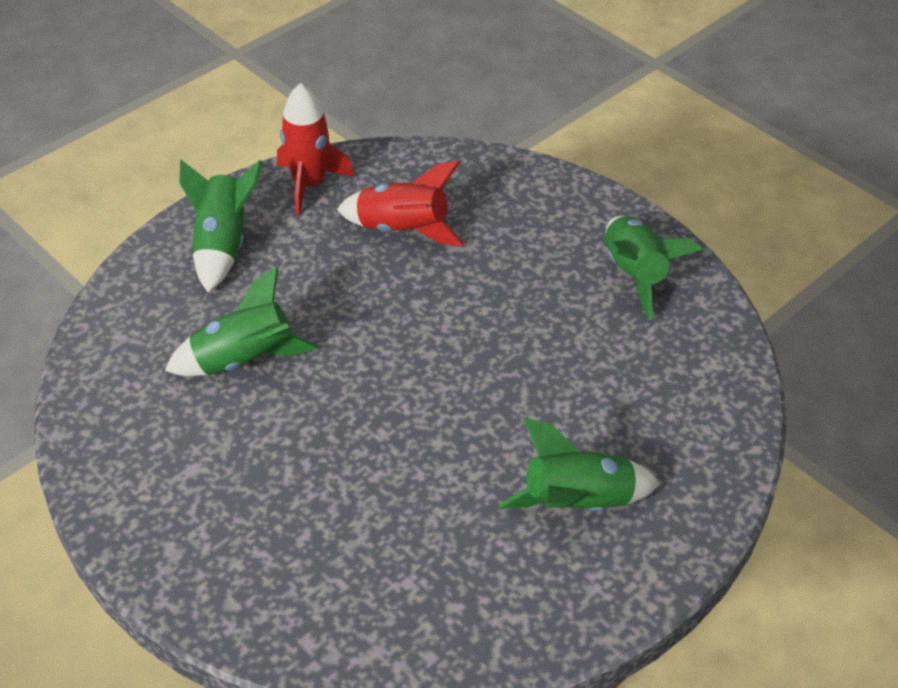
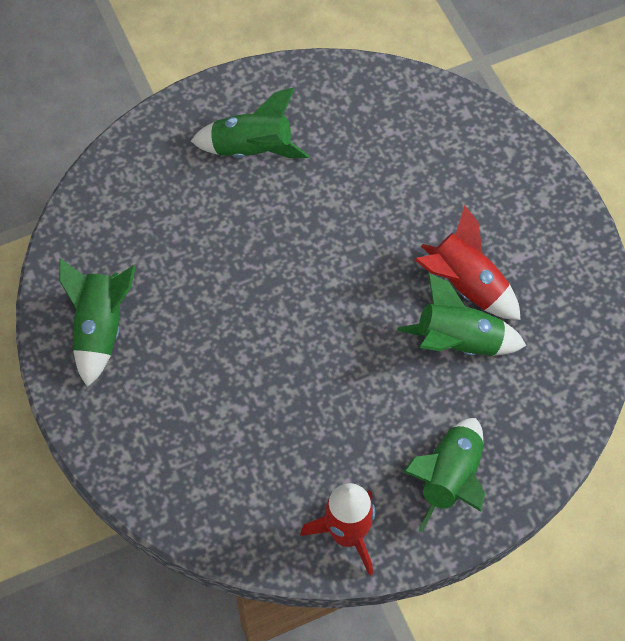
camera: 160 degrees left, 15 degrees up
red rocket [337,161,464,246] -> red rocket moved to [414,205,521,320]

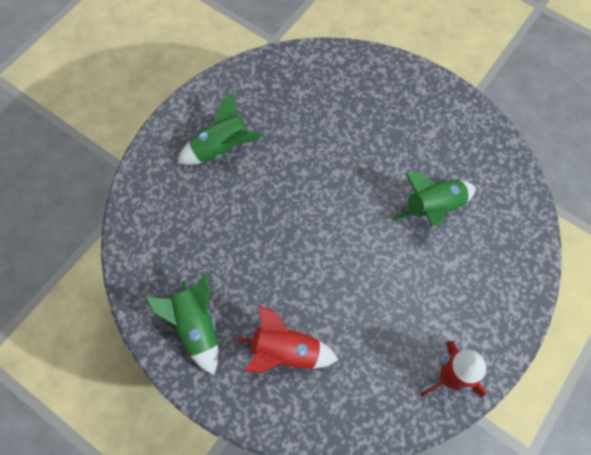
camera: 30 degrees left, 5 degrees up
green rocket [403,418,485,532] -> none
red rocket [414,205,521,320] -> red rocket moved to [238,305,338,373]

